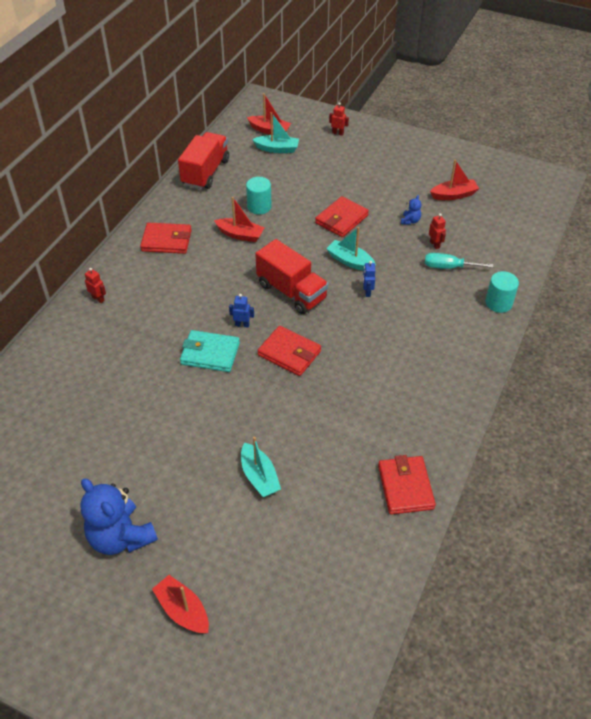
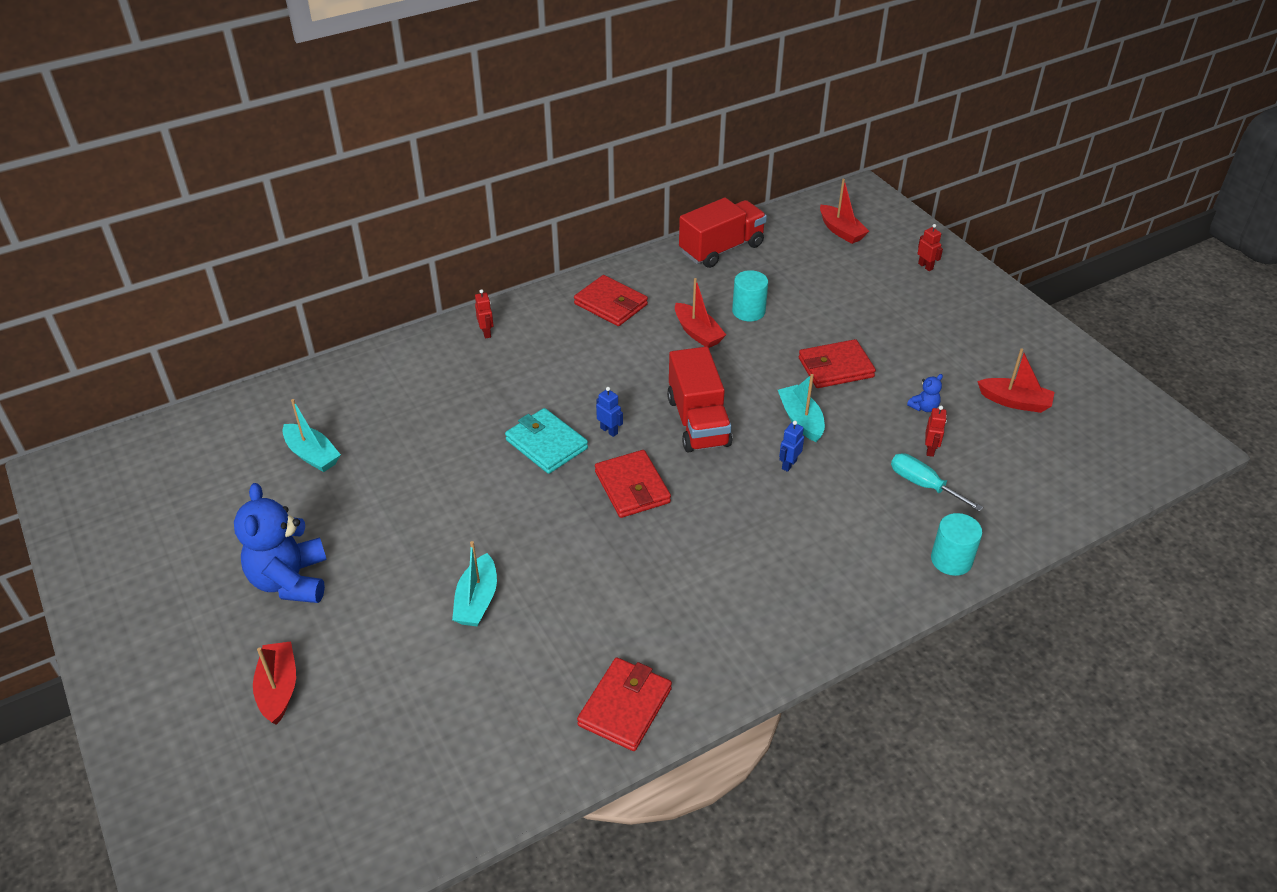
camera: 35 degrees right, 5 degrees down
turquoise boat [252,112,299,153] -> turquoise boat moved to [282,399,341,472]

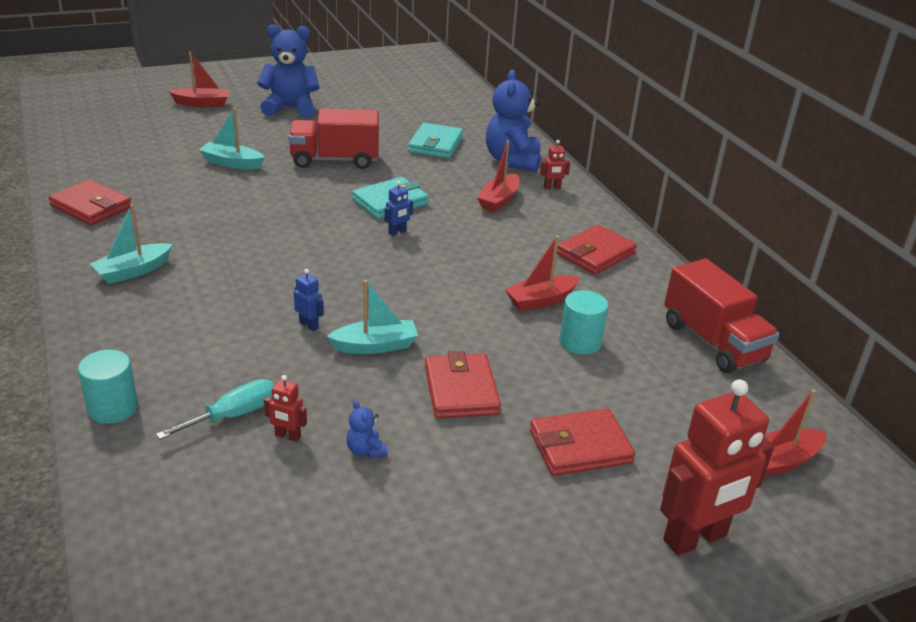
camera: 95 degrees right, 10 degrees down
turquoise boat [282,399,341,472] -> turquoise boat moved to [90,204,172,284]
red wallet [595,450,671,518] -> red wallet moved to [530,408,635,476]
red truck [667,347,732,453] -> red truck moved to [288,109,379,169]
red robot [918,224,943,271] -> red robot [660,379,774,556], size x2.37
red boat [977,348,1055,413] -> red boat moved to [477,140,520,212]
none -> turquoise wallet [408,123,463,159]
none -> blue teddy bear [486,70,541,172]

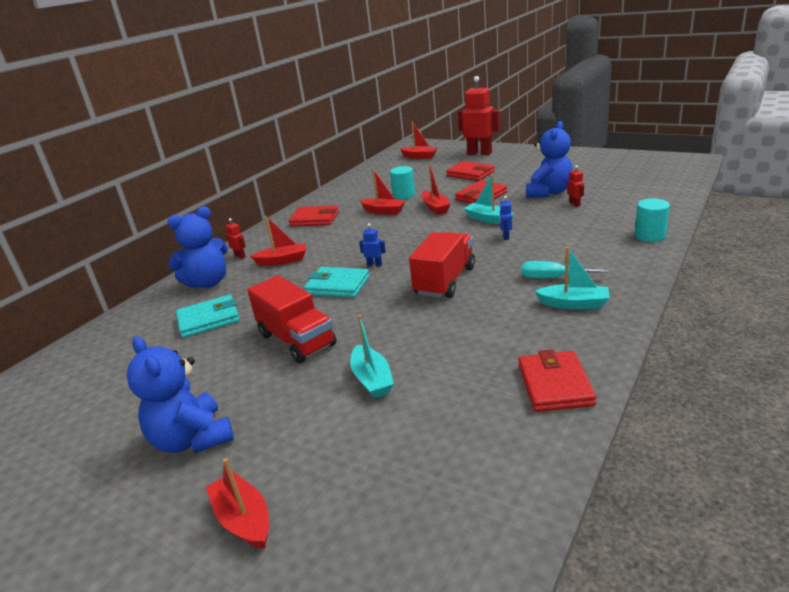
camera: 120 degrees left, 5 degrees down
turquoise screwdriver [156,379,274,440] -> turquoise screwdriver moved to [521,261,608,278]
blue teddy bear [346,400,388,458] -> blue teddy bear [526,121,573,198], size x2.38
red truck [664,259,779,373] -> red truck moved to [409,232,475,298]
none -> red boat [422,163,451,215]

